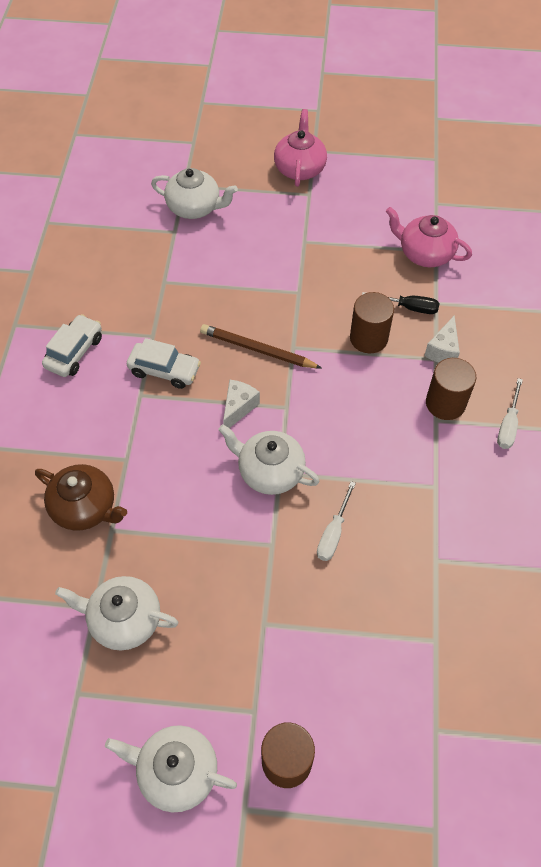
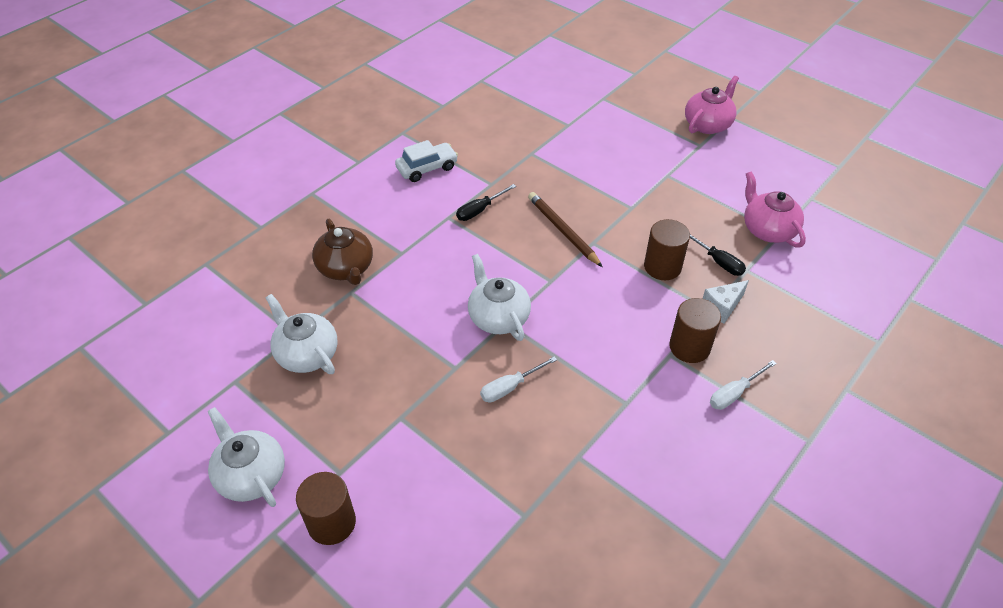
camera: 35 degrees right, 10 degrees down
white car [127,338,201,389] -> black screwdriver [456,184,516,221]
white teapot [151,168,238,219] -> none
white cheese [223,380,260,428] -> none

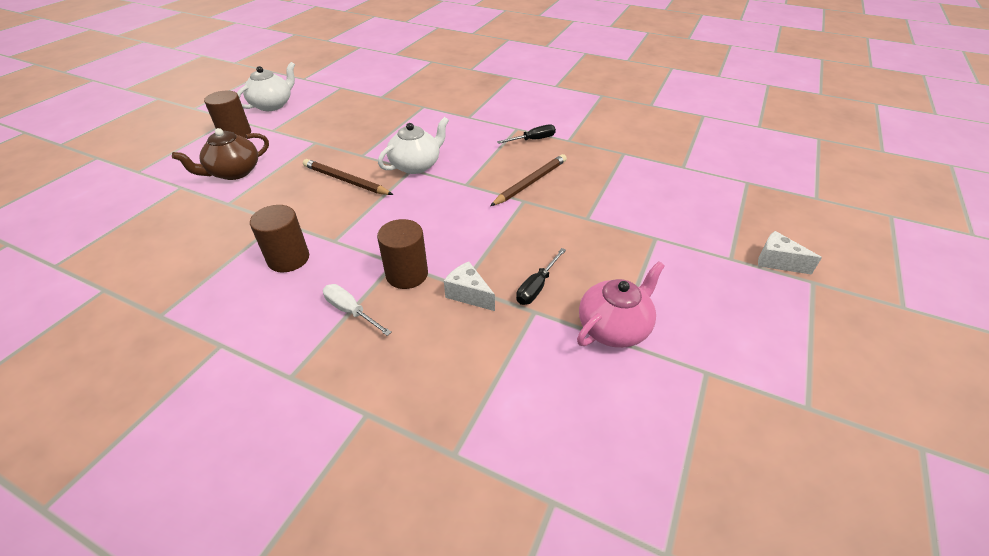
camera: 75 degrees right, 5 degrees down
white teapot [266,294,338,374] -> none
brown teapot [312,219,373,285] -> brown teapot moved to [172,128,269,180]
white car [395,140,458,182] -> none
black screwdriver [456,184,516,221] -> black screwdriver turned 120 degrees clockwise [497,124,556,144]
white screwdriver [480,357,557,402] -> brown pencil [303,159,393,195]
brown cylinder [644,219,690,280] -> brown cylinder moved to [250,205,309,273]
pink teapot [685,76,739,134] -> white cheese [758,231,822,275]

